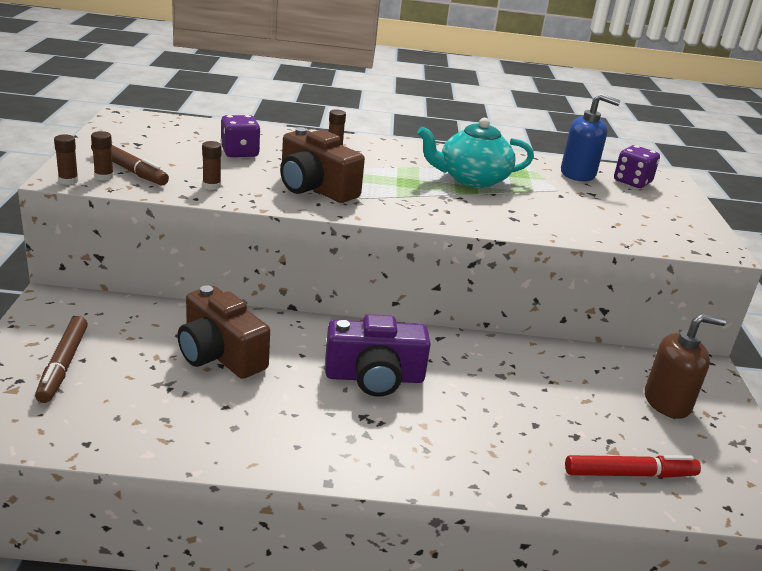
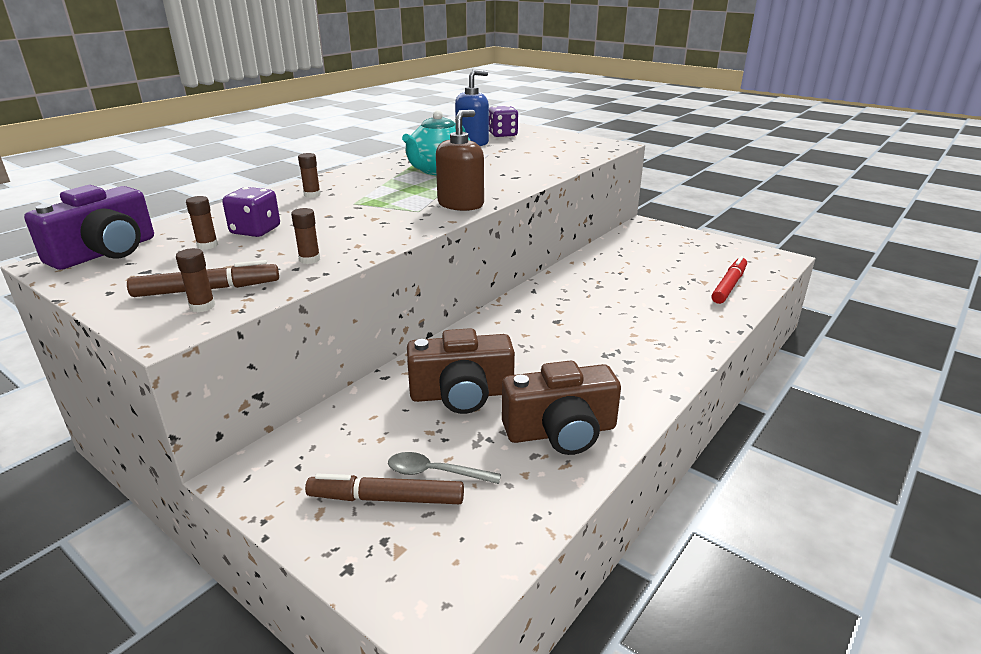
camera: 50 degrees left, 0 degrees up
brown marker [35,316,88,403] -> brown marker turned 150 degrees clockwise [305,474,464,504]
brown glue stick [54,134,78,185] -> brown glue stick moved to [186,196,218,250]
brown camera [280,127,365,203] -> brown camera moved to [502,361,621,455]
purple camera [325,314,431,397] -> purple camera moved to [24,185,154,270]
brown soap dispenser [645,314,726,419] -> brown soap dispenser moved to [436,110,484,211]
none -> grey spoon [388,452,501,484]

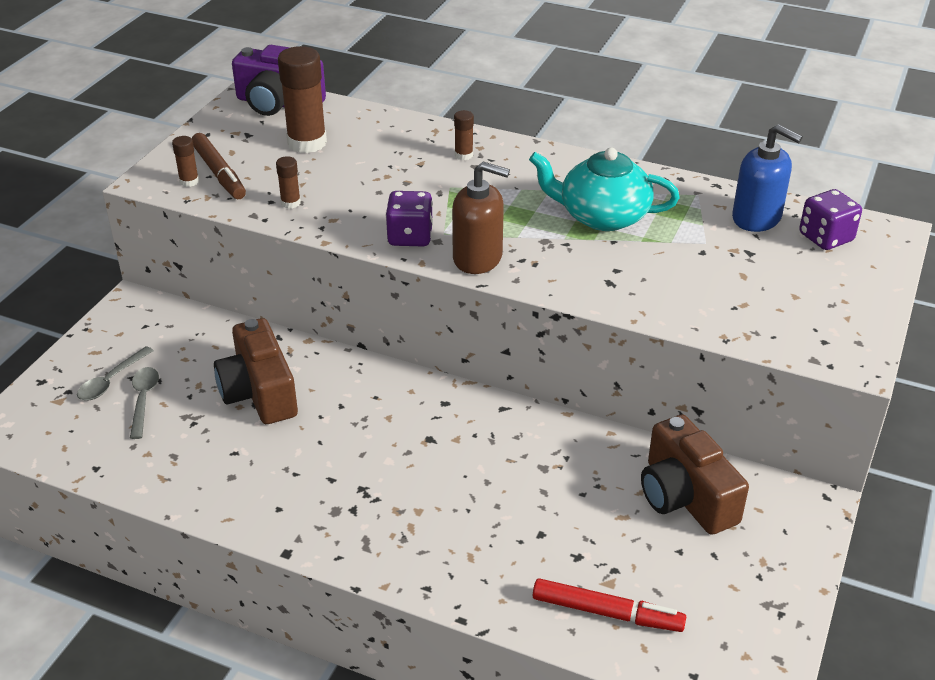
camera: 75 degrees right, 10 degrees up
brown glue stick [186,196,218,250] -> brown glue stick [278,46,327,153], size x2.12
purple dice [222,187,280,237] -> purple dice moved to [386,191,433,247]
brown marker [305,474,464,504] -> grey spoon [77,346,154,400]
brown camera [502,361,621,455] -> brown camera moved to [641,414,749,535]

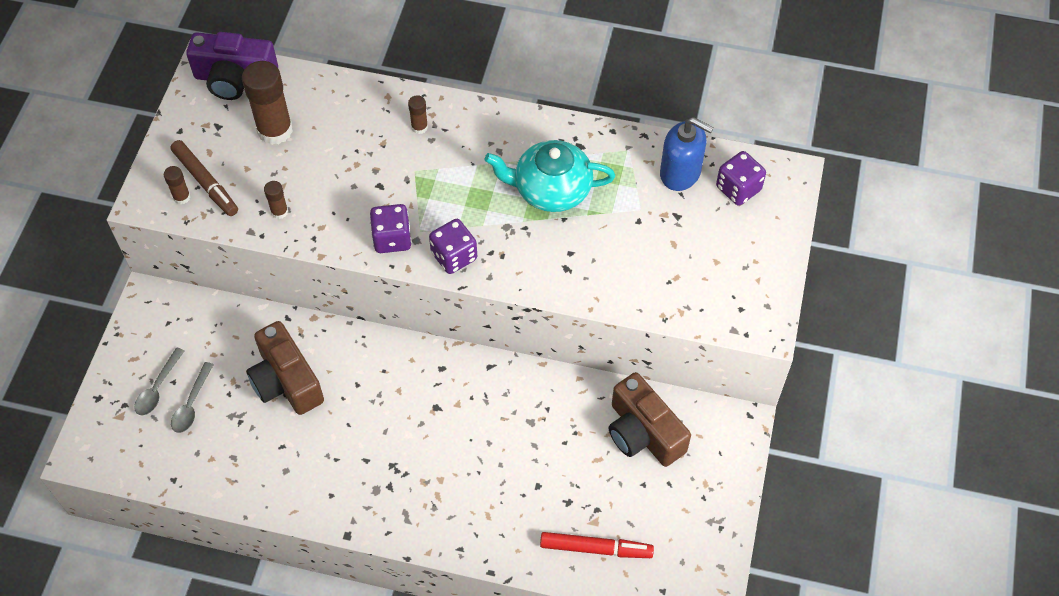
camera: 10 degrees left, 20 degrees up
grey spoon [130,367,159,439] -> grey spoon turned 150 degrees counterclockwise [171,362,214,433]
brown soap dispenser [452,161,510,274] -> purple dice [429,219,477,274]

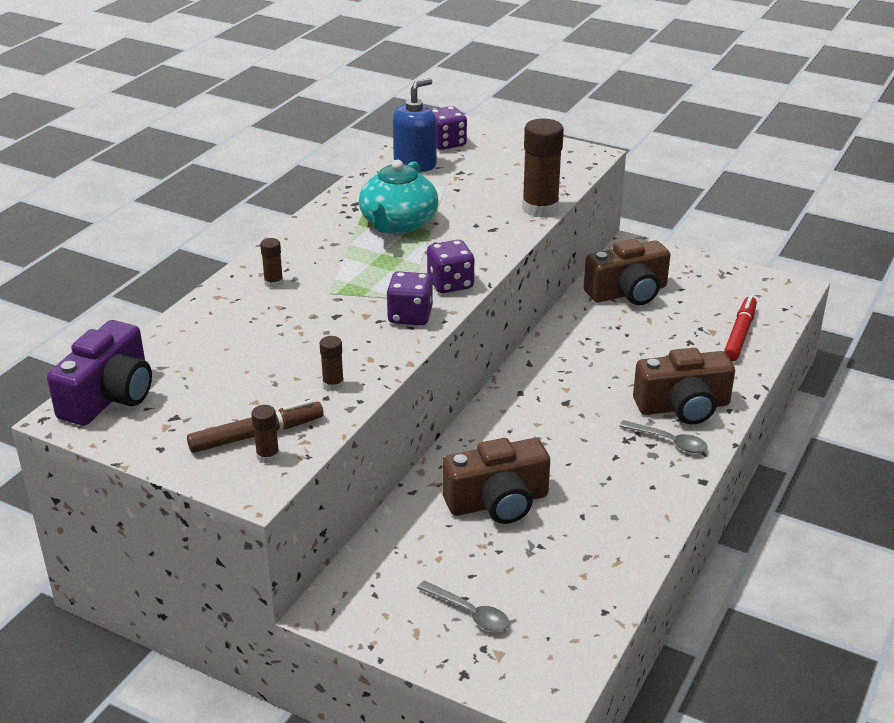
camera: 75 degrees left, 25 degrees down
grey spoon [171,362,214,433] -> grey spoon moved to [619,420,708,453]
brown glue stick [242,61,293,145] -> brown glue stick moved to [522,119,564,218]
none -> brown camera [633,348,735,424]

